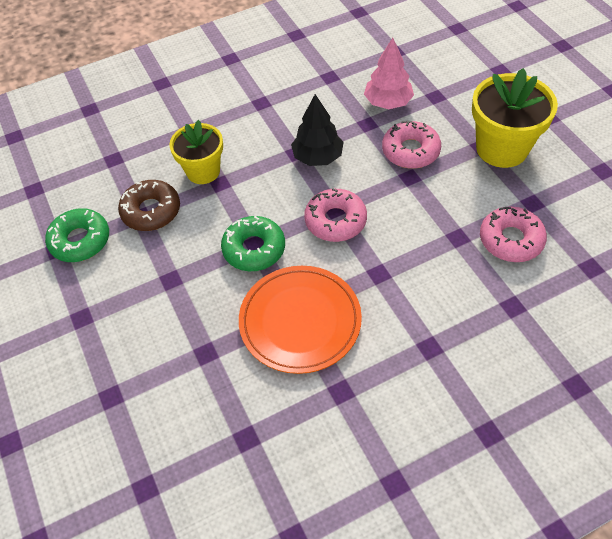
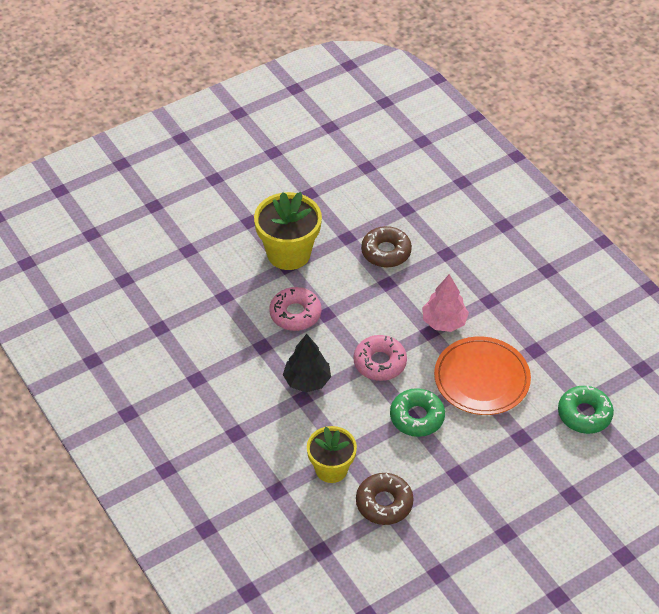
camera: 100 degrees left, 5 degrees down
green donut [45,208,109,262] -> green donut moved to [558,385,614,434]
pink tree [364,38,414,109] -> pink tree moved to [422,274,469,332]
pink donut [480,207,547,262] -> brown donut [361,226,412,268]

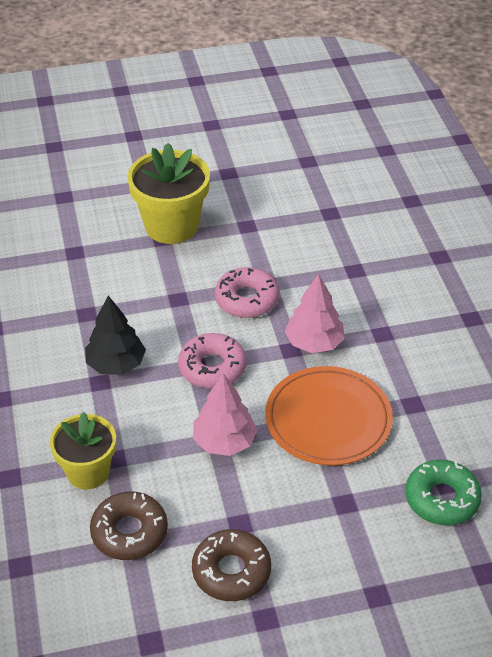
camera: 20 degrees right, 5 degrees down
pink donut [269,287,321,331] -> pink donut moved to [215,267,280,318]
brown donut [361,226,412,268] -> brown donut moved to [192,529,271,601]
green donut [390,388,445,437] -> pink tree [193,374,257,456]

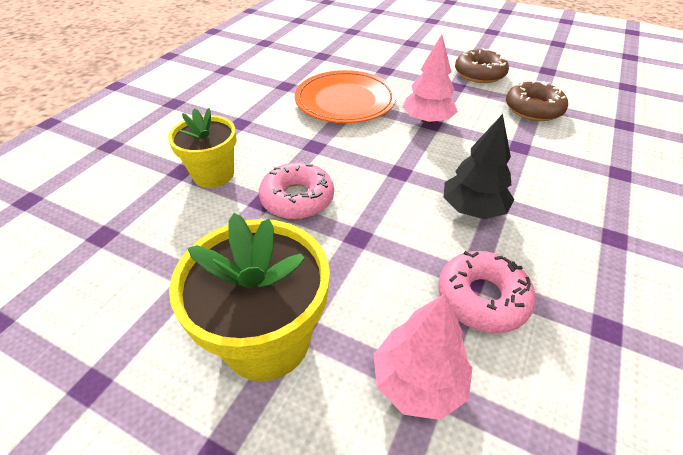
camera: 140 degrees left, 0 degrees up
yellow flower pot [50,412,116,489] -> yellow flower pot moved to [168,108,237,188]
pink donut [178,333,247,388] -> pink donut moved to [438,251,535,333]
pink tree [285,274,345,353] -> pink tree moved to [374,294,473,420]
green donut [405,460,482,526] -> none

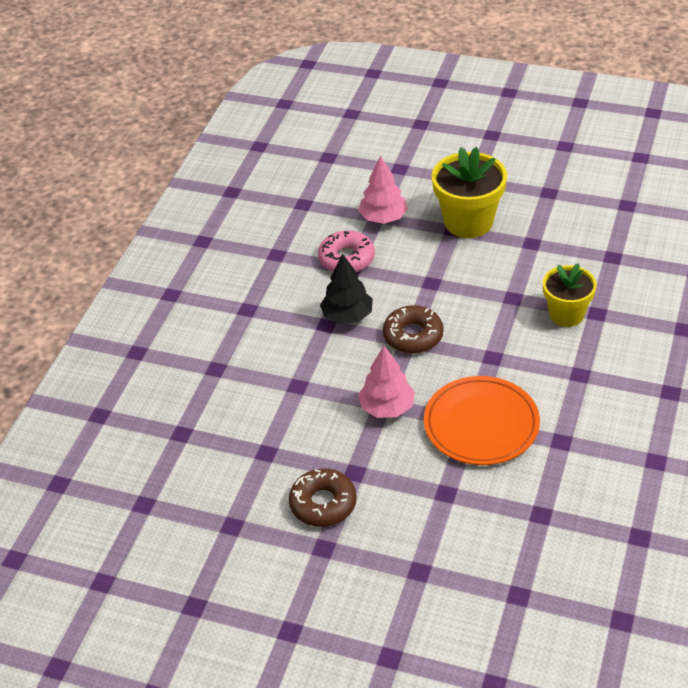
camera: 175 degrees right, 0 degrees up
pink donut [259,161,334,219] -> none
brown donut [506,81,568,121] -> brown donut moved to [383,305,444,353]

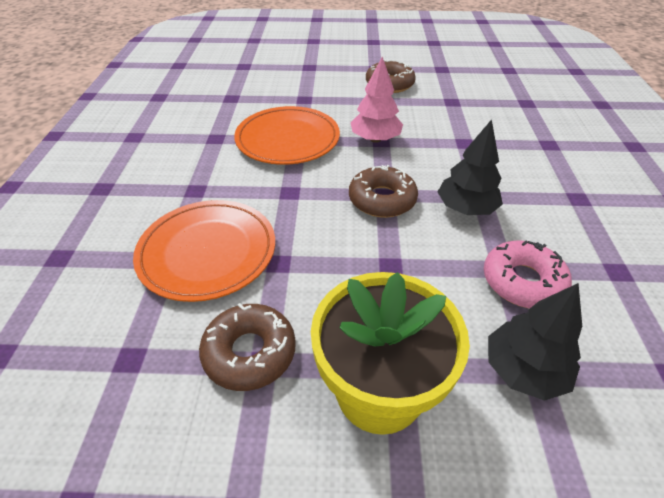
camera: 160 degrees right, 0 degrees up
pink tree [359,156,408,224] -> black tree [488,283,582,401]
yellow flower pot [543,263,597,327] -> orange plate [133,200,275,302]
none -> brown donut [199,303,296,391]

